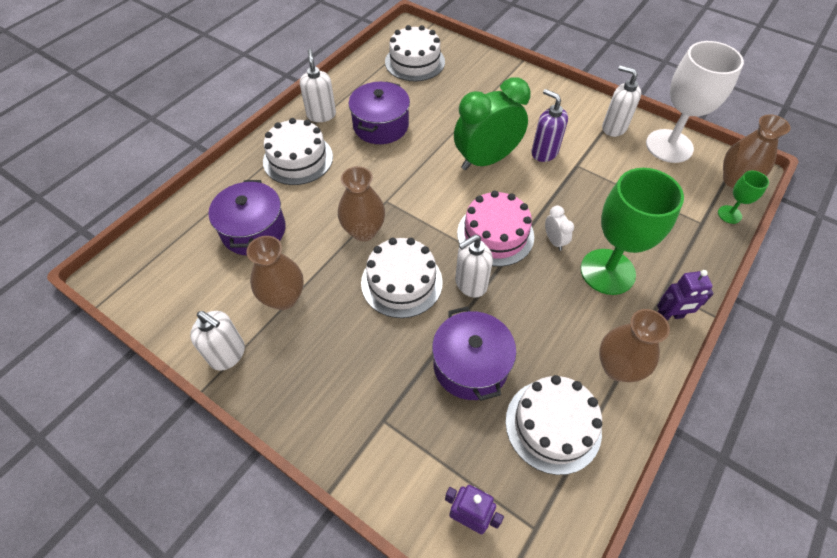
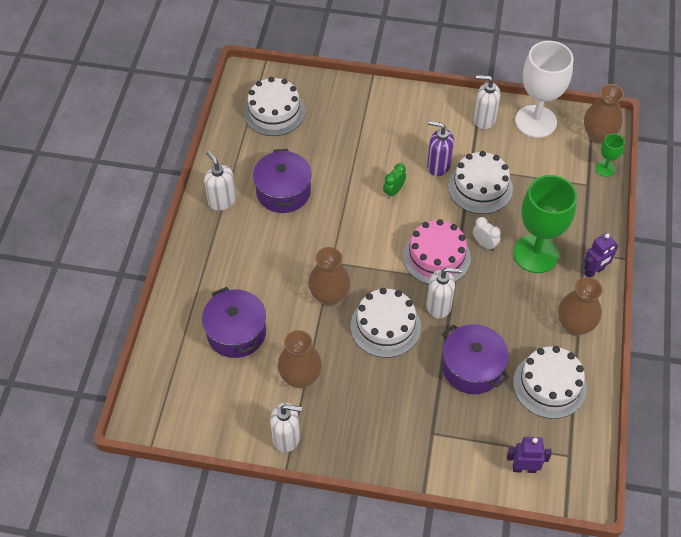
camera: 25 degrees left, 0 degrees up
white cake [263,118,333,185] -> white cake moved to [448,151,513,214]
green clock [454,77,531,170] -> green clock [383,163,406,199], size x0.42
white soap dispenser [455,234,493,298] -> white soap dispenser turned 120 degrees counterclockwise [426,267,462,319]

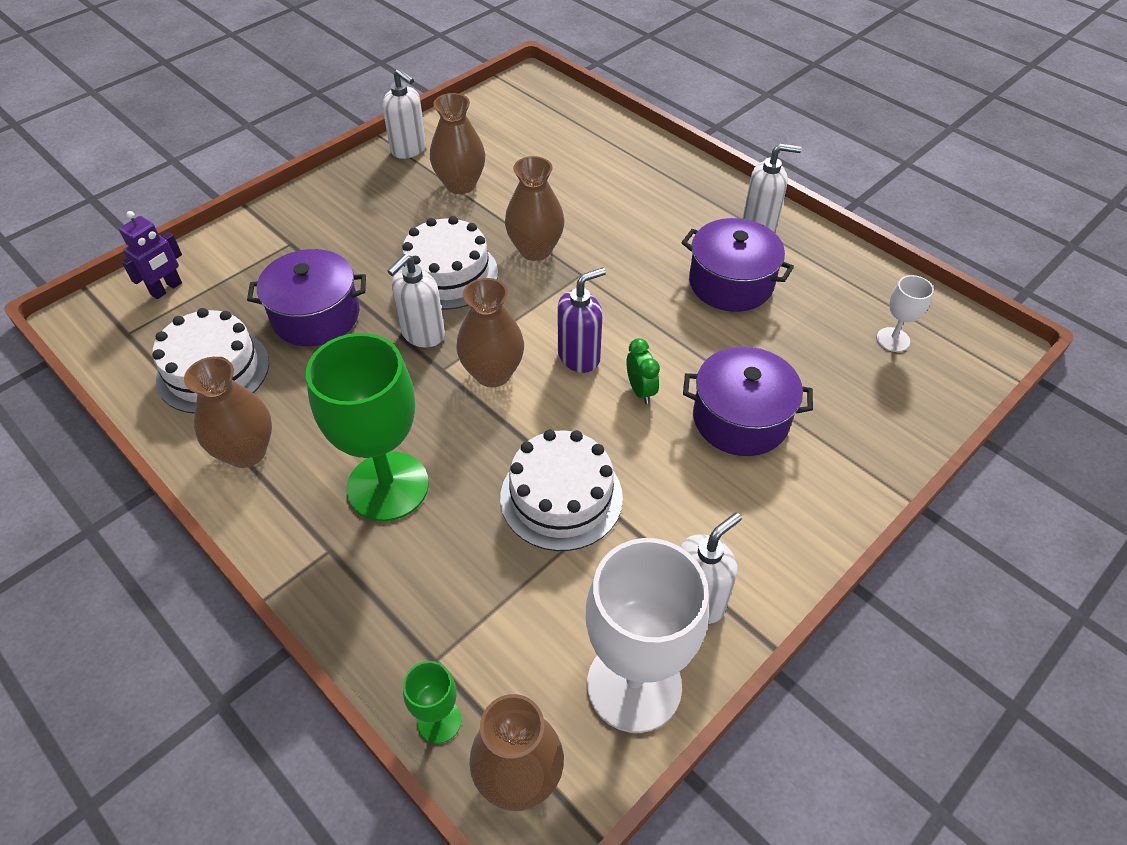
camera: 125 degrees right, 5 degrees down
purple pot [202,287,266,358] -> purple pot moved to [683,346,813,456]
white cake [244,77,305,136] -> white goblet [876,275,934,352]
white soap dispenser [270,402,302,453] -> white soap dispenser turned 90 degrees counterclockwise [382,69,426,159]
pink cake [403,219,471,285] -> brown vase [456,278,524,387]
purple soap dispenser [427,121,454,176] -> purple soap dispenser moved to [557,268,606,373]
white clock [473,217,501,251] -> none
purple robot [584,233,618,277] -> none

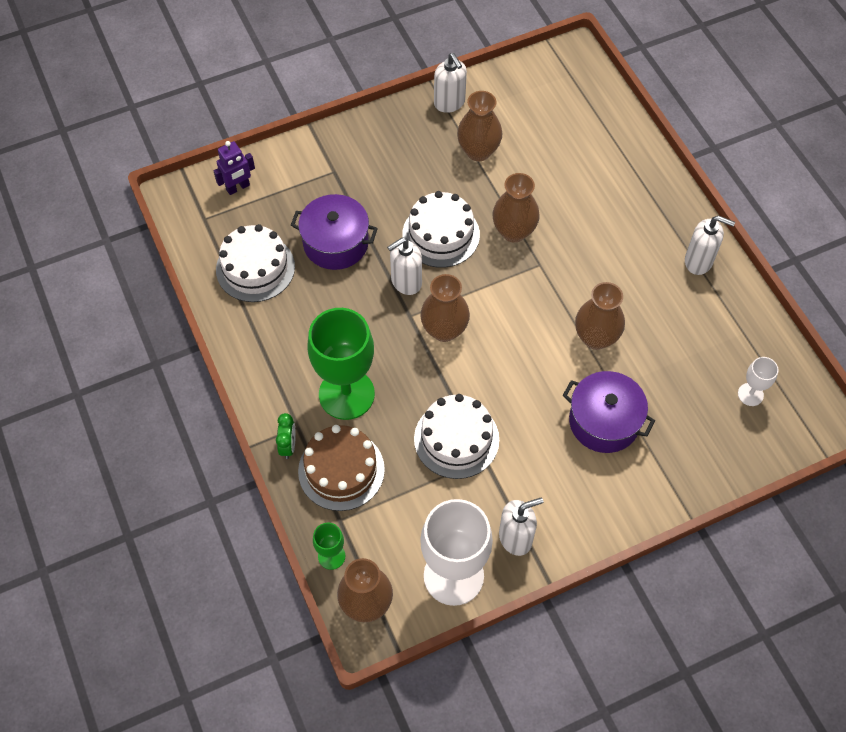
camera: 20 degrees right, 10 degrees up
brown vase [184,357,272,468] -> brown vase moved to [575,282,625,350]
purple soap dispenser [557,268,606,373] -> none
green clock [626,338,660,404] -> green clock moved to [276,413,296,459]
purple pot [681,218,794,312] -> none
none -> brown cake [298,425,385,511]

